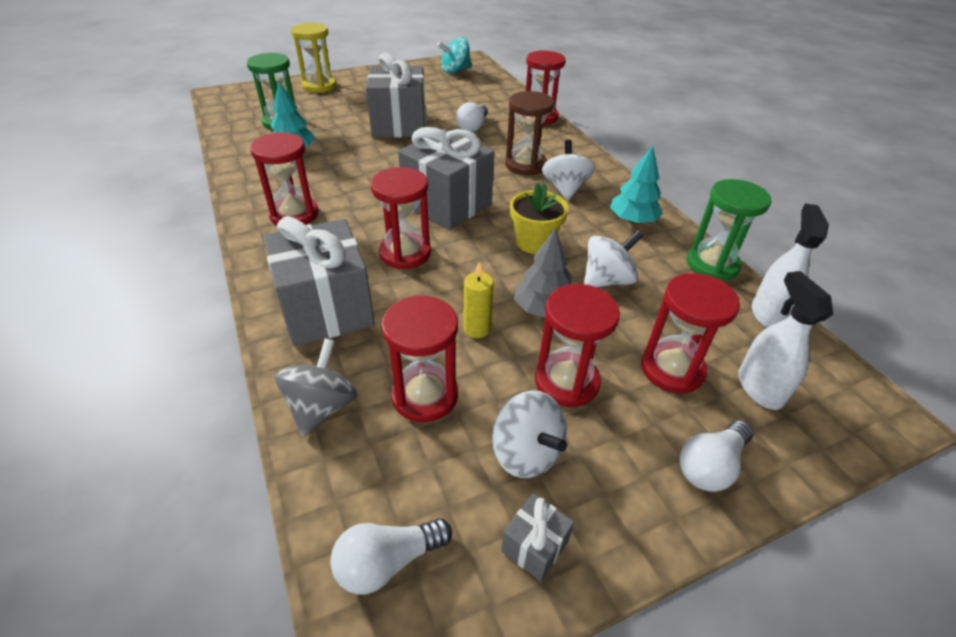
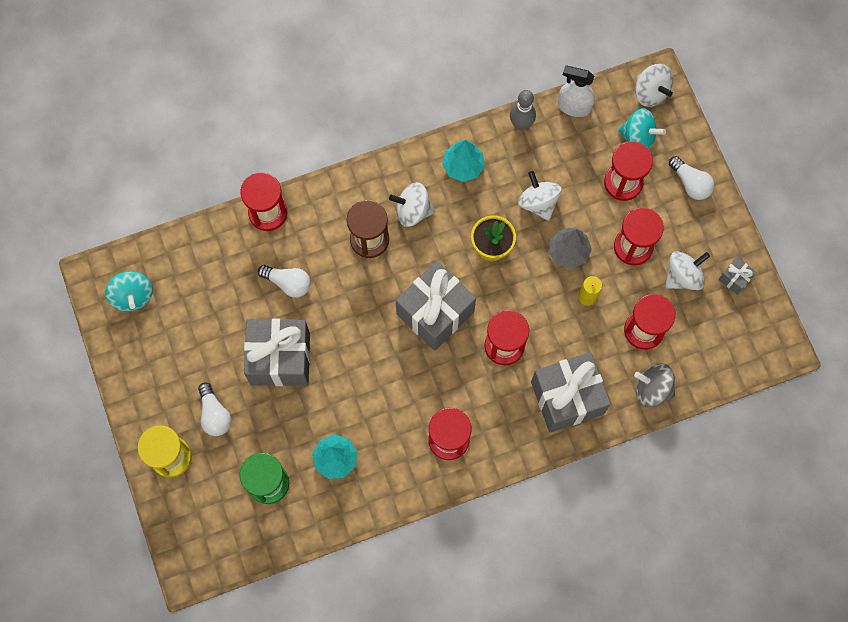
camera: 85 degrees left, 30 degrees up
white light bulb [330,518,452,594] -> white light bulb moved to [198,382,231,436]
green hourglass [687,179,771,281] -> grey bowling pin [510,90,536,130]
white spray bottle [738,271,833,410] -> turquoise spinning top [618,108,666,149]
none -> white spinning top [635,64,673,107]

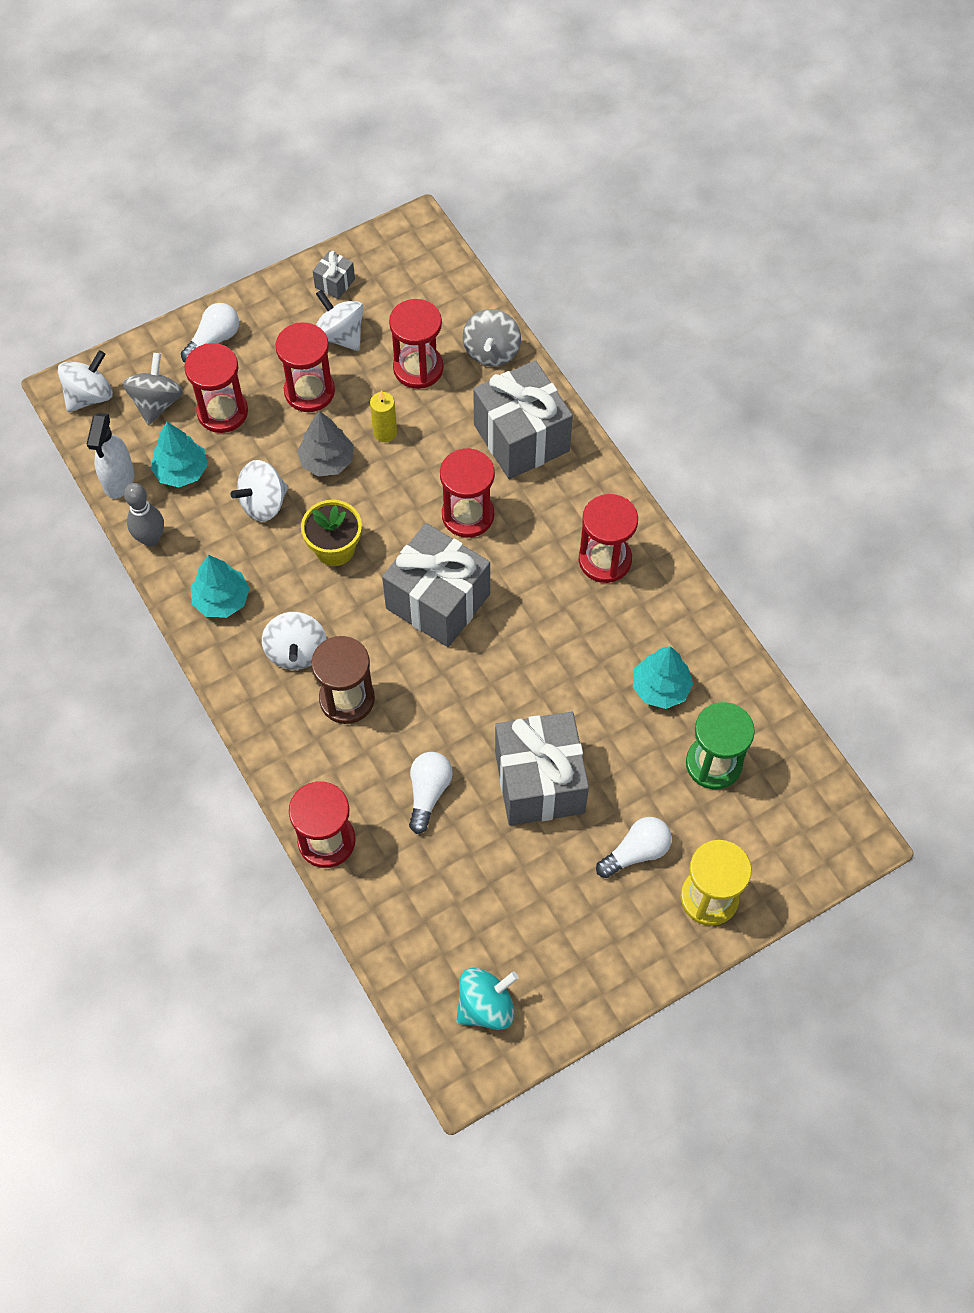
camera: 100 degrees left, 10 degrees down
turquoise spinning top [618,108,666,149] -> grey spinning top [123,353,183,425]
none -> turquoise tree [150,422,208,487]

